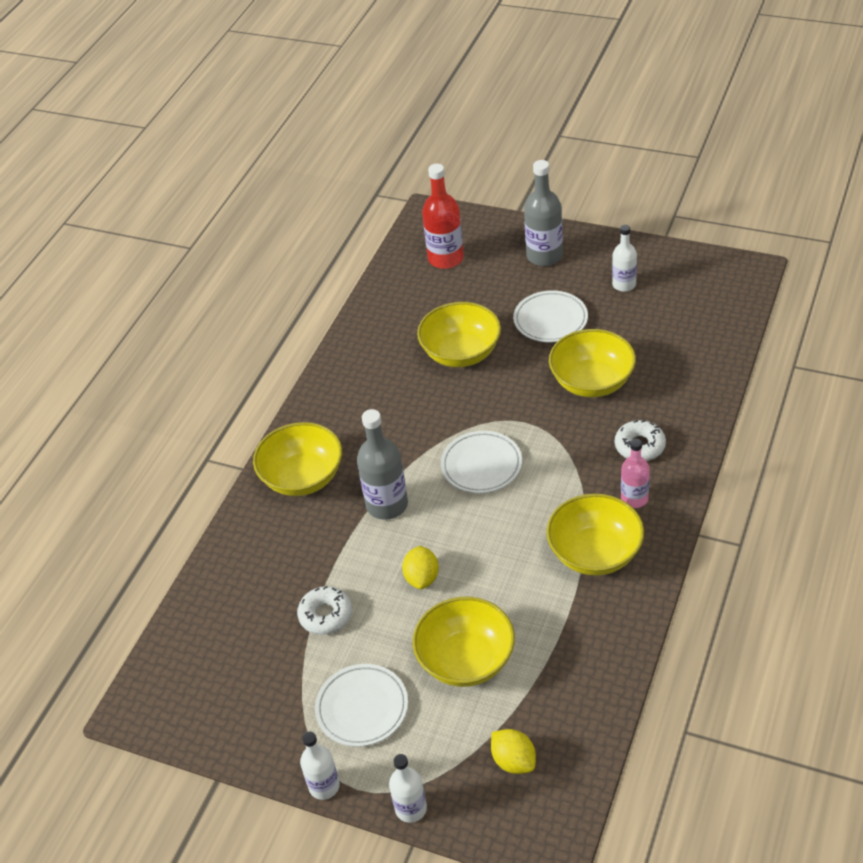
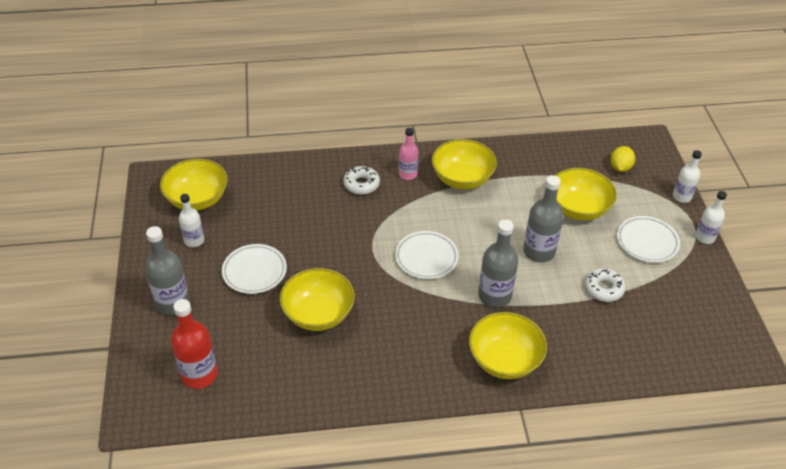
camera: 125 degrees left, 0 degrees up
yellow lemon [402,546,439,589] -> grey bottle [523,175,564,262]
yellow bowl [549,329,636,397] -> yellow bowl moved to [160,159,228,211]

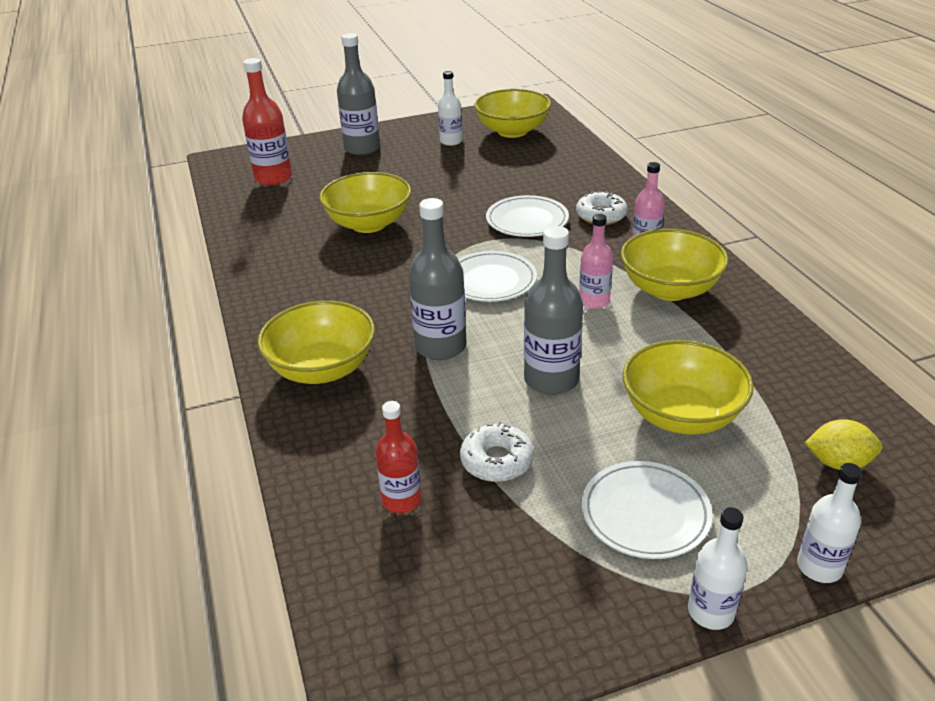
camera: 80 degrees right, 10 degrees down
white plate [222,244,287,294] -> white plate moved to [486,195,569,237]
none -> red bottle [375,401,422,513]
none -> pink bottle [579,214,613,309]

